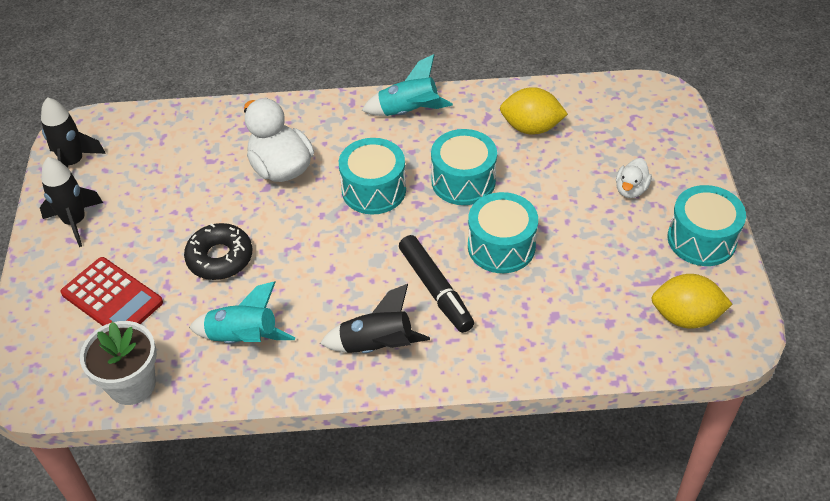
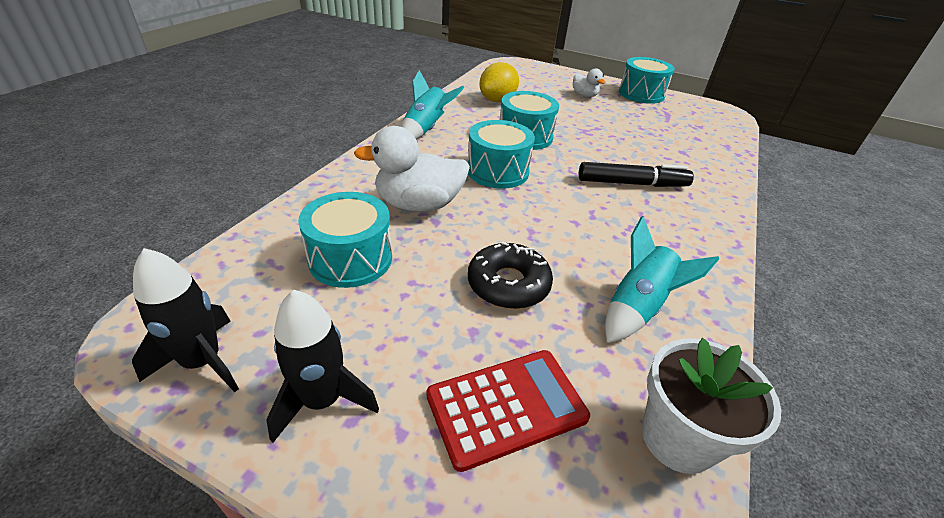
camera: 65 degrees left, 10 degrees down
black rocket [320,284,430,353] -> none
turquoise drum [468,192,538,273] -> turquoise drum moved to [298,192,392,288]
yellow lemon [651,274,732,329] -> none

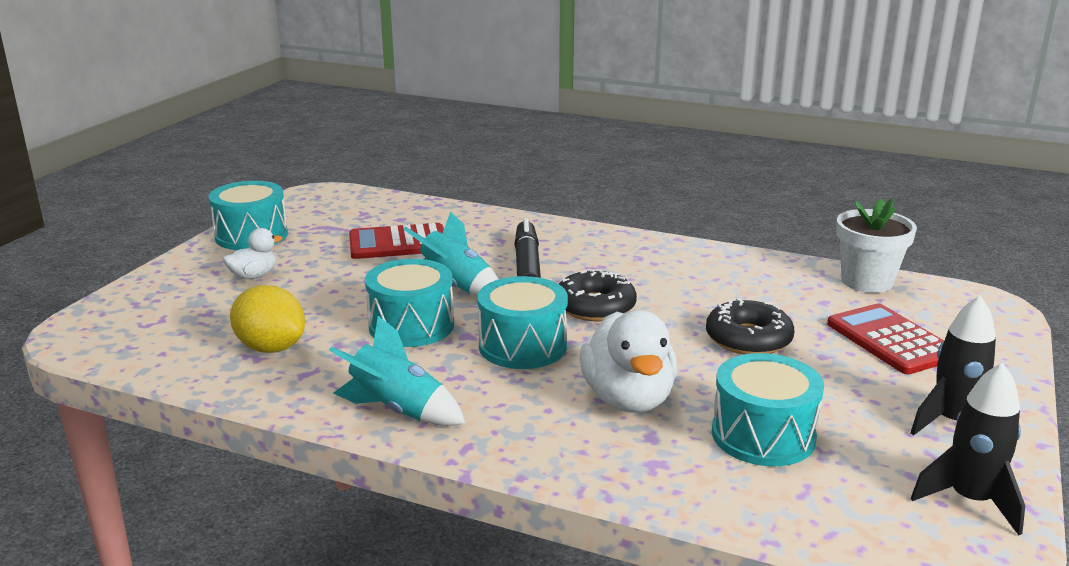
camera: 90 degrees left, 15 degrees down
turquoise rocket [605,216,719,343] -> turquoise rocket moved to [403,211,499,297]
none -> red calculator [349,223,444,259]
none -> black donut [559,269,637,321]

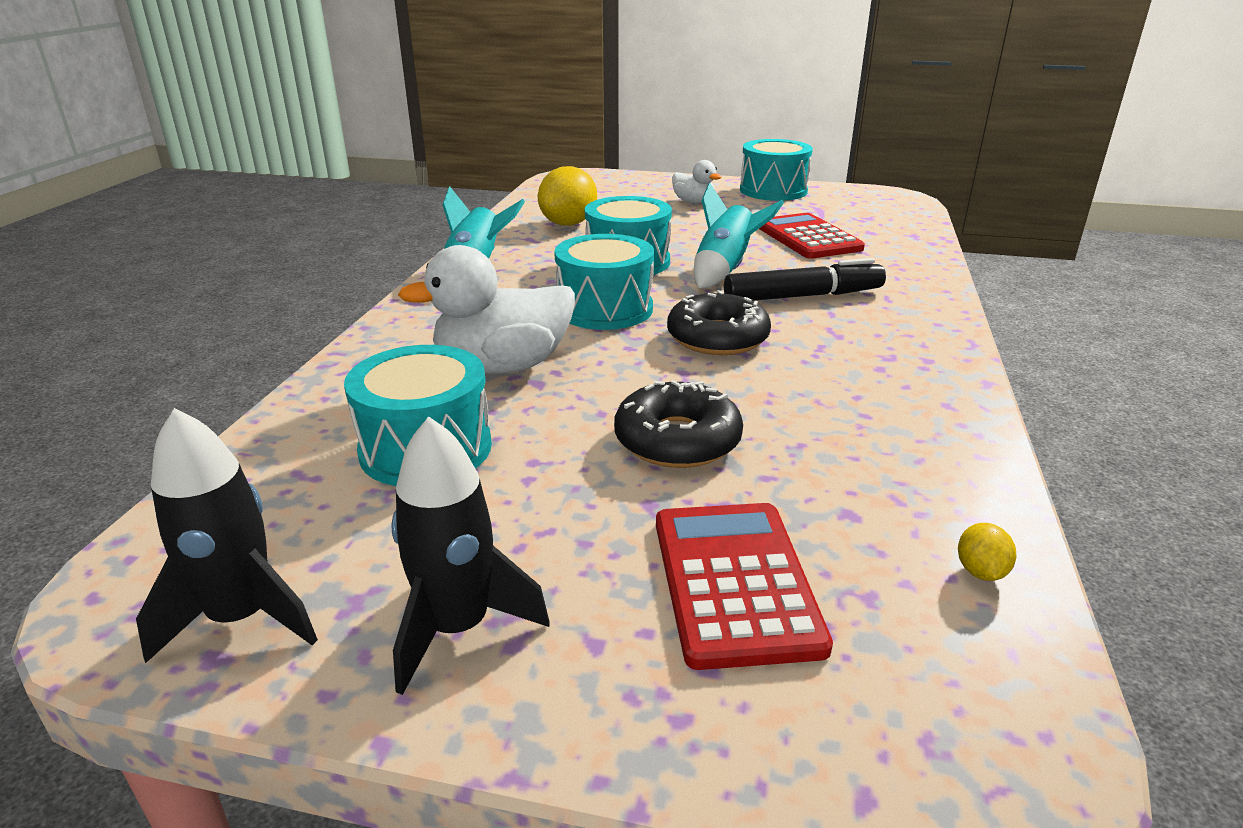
camera: 80 degrees right, 5 degrees up
red calculator [827,304,944,374] -> red calculator turned 60 degrees counterclockwise [656,503,833,670]
white flower pot [836,198,917,293] -> yellow lemon [958,523,1016,581]

